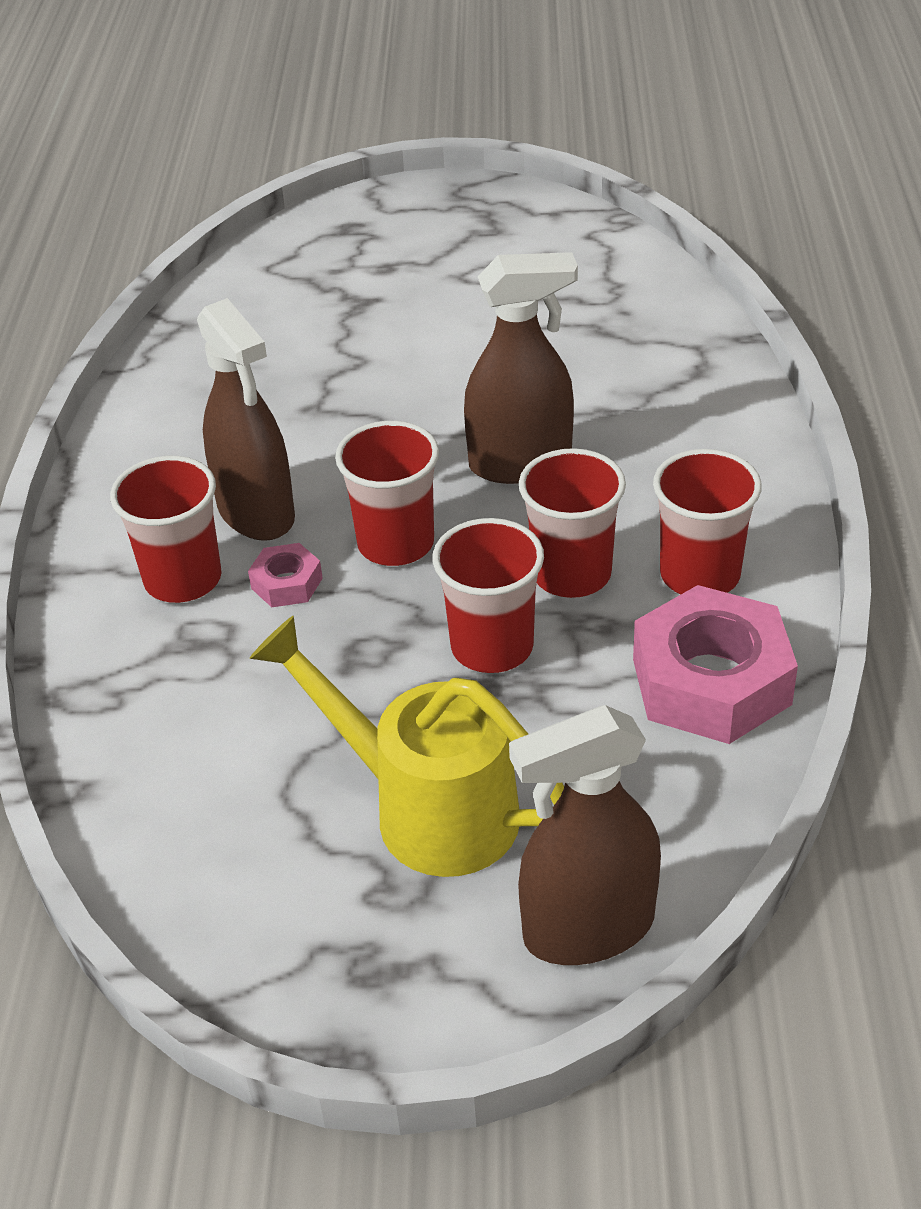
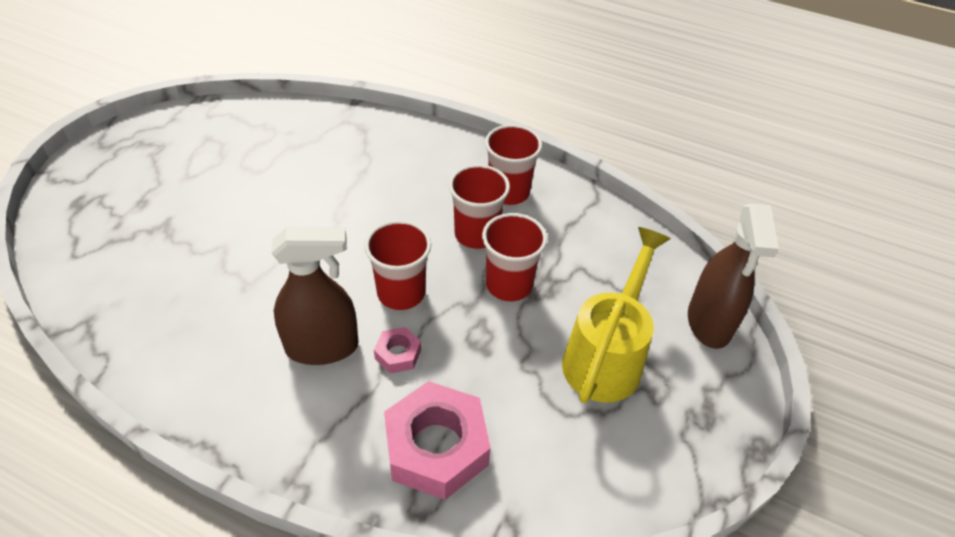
camera: 70 degrees left, 5 degrees up
red cup [110,456,222,603] -> none
yellow watering can [250,615,564,877] -> yellow watering can turned 150 degrees clockwise [562,227,670,403]
brown spray bottle [464,252,578,484] -> none
pink nut [633,585,798,744] -> pink nut moved to [384,381,491,500]

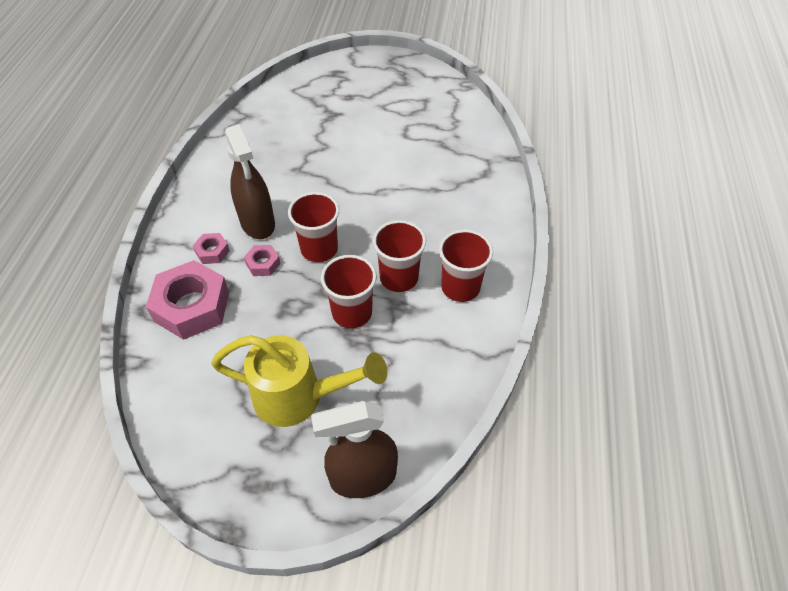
camera: 75 degrees right, 5 degrees up
none -> pink nut [193,233,230,264]

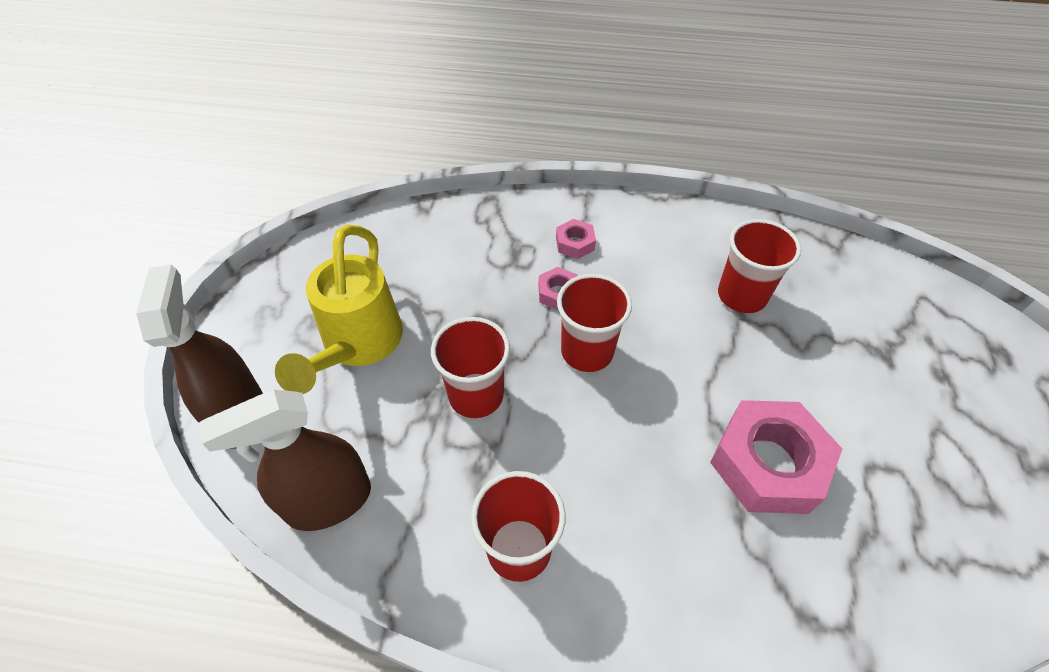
camera: 90 degrees right, 0 degrees up
pink nut [146,260,229,340] -> pink nut moved to [710,400,842,514]
brown spray bottle [225,124,275,239] -> brown spray bottle moved to [199,389,371,531]
red cup [373,220,426,292] -> red cup moved to [718,219,801,313]

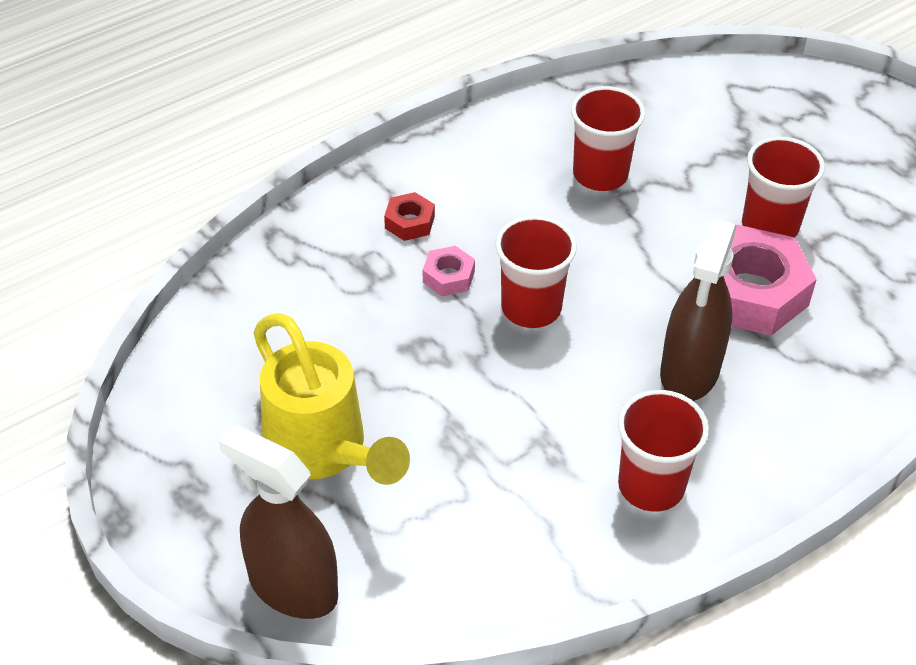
camera: 45 degrees left, 5 degrees down
brown spray bottle [199,389,371,531] -> brown spray bottle moved to [660,219,737,401]
red cup [431,317,510,418] -> red cup moved to [742,137,825,237]
pink nut [556,219,596,259] -> red nut [384,192,435,241]

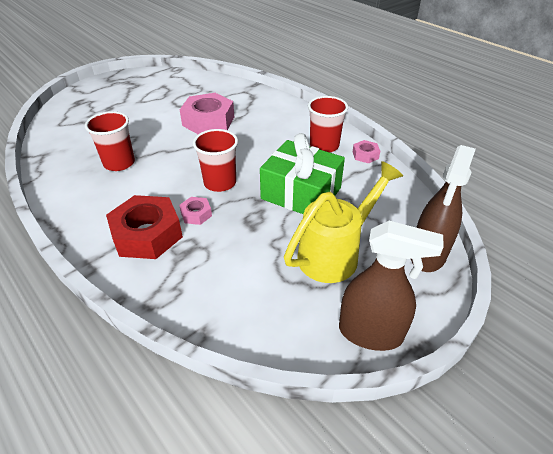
camera: 95 degrees left, 5 degrees down
red nut [384,192,435,241] -> red nut [106,195,183,259], size x2.13
brown spray bottle [660,219,737,401] -> brown spray bottle moved to [339,221,443,351]
red cup [742,137,825,237] -> none
none -> green gift [260,133,345,214]
none -> pink nut [353,140,380,164]

